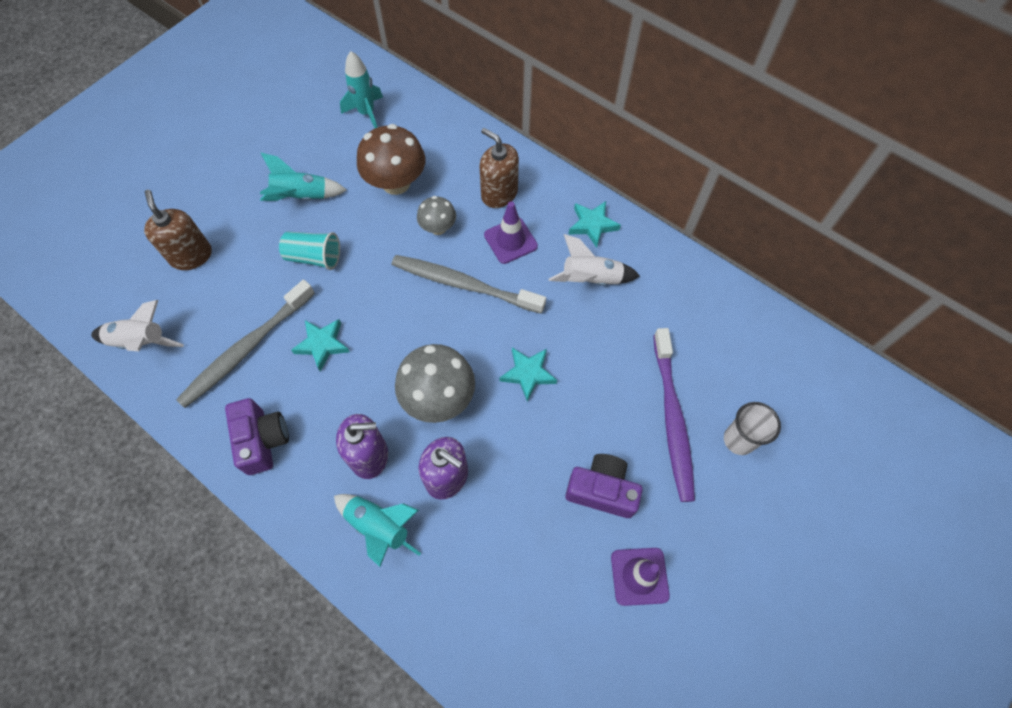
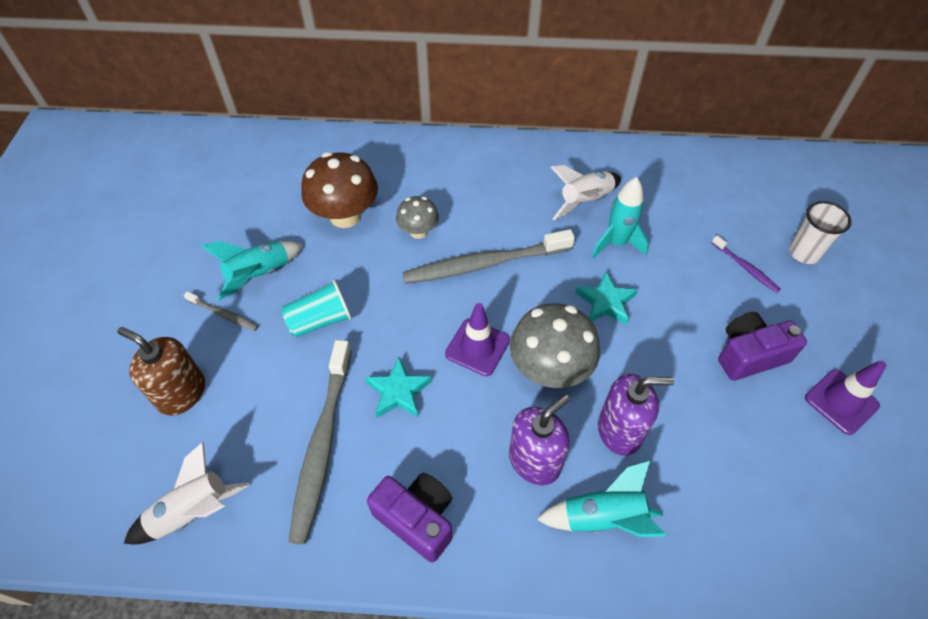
camera: 35 degrees left, 10 degrees down
turquoise rocket [340,51,383,128] -> turquoise rocket moved to [592,177,649,258]
brown soap dispenser [480,128,519,208] -> none
purple traffic cone [484,201,538,264] -> purple traffic cone moved to [445,303,510,376]
turquoise star [569,201,621,248] -> none
purple toothbrush [653,328,695,502] -> purple toothbrush [712,235,781,293], size x0.47
none -> grey toothbrush [184,291,258,331]

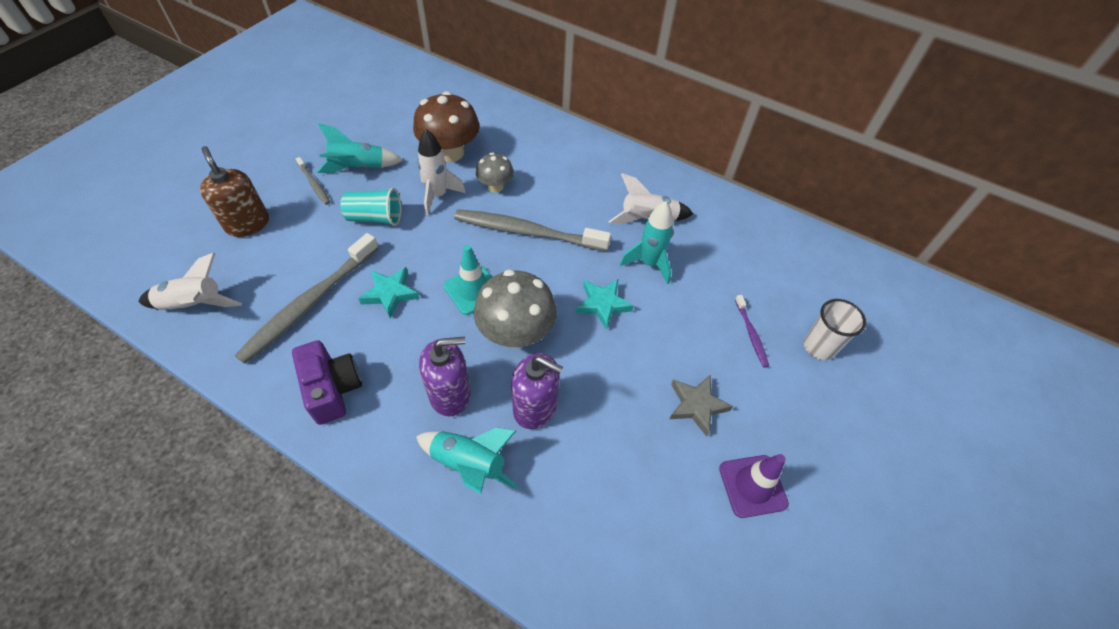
camera: 25 degrees right, 0 degrees up
purple traffic cone [445,303,510,376] -> turquoise traffic cone [444,245,492,315]
purple camera [718,312,807,381] -> grey star [670,375,733,437]
none -> white rocket [417,129,466,215]

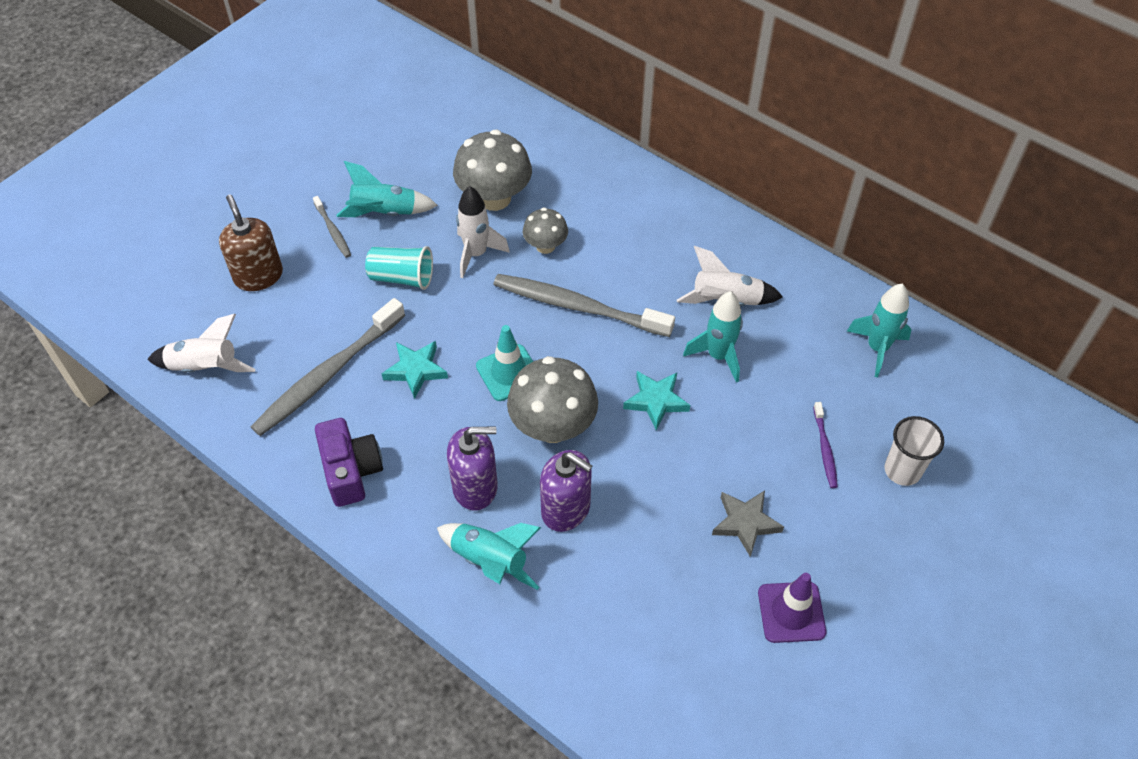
camera: 10 degrees right, 0 degrees up
brown mushroom [413,91,480,162] -> grey mushroom [453,130,532,211]
none -> turquoise rocket [847,284,912,377]

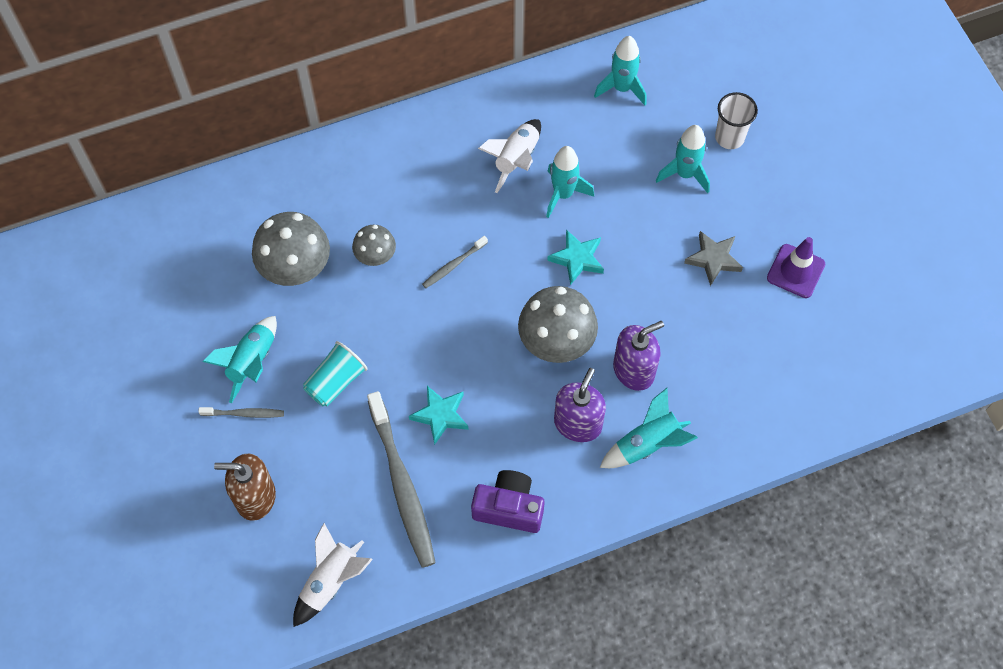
camera: 60 degrees left, 10 degrees up
white rocket [456,186,510,278] -> none
turquoise traffic cone [476,325,533,401] -> none
grey toothbrush [493,274,675,337] -> grey toothbrush [422,236,488,288], size x0.47
purple toothbrush [813,402,838,488] -> turquoise rocket [656,125,710,193]

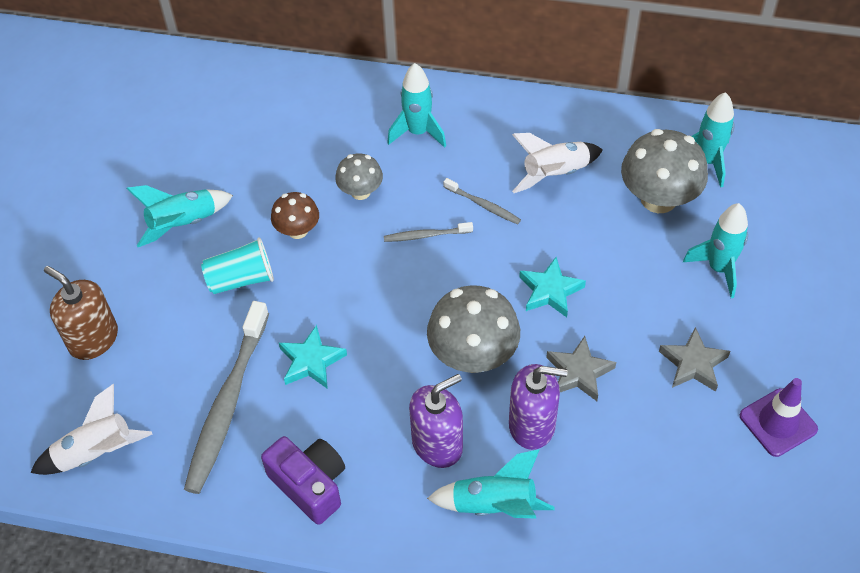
camera: 35 degrees right, 10 degrees down
grey toothbrush [198,407,284,418] -> grey toothbrush moved to [443,178,521,224]
grey mushroom [252,212,330,286] -> grey mushroom moved to [621,129,708,213]
turquoise rocket [546,146,594,218] -> turquoise rocket moved to [387,63,446,148]
white cup [715,92,758,149] -> none
none -> brown mushroom [271,192,319,239]
none -> grey star [546,336,616,401]

